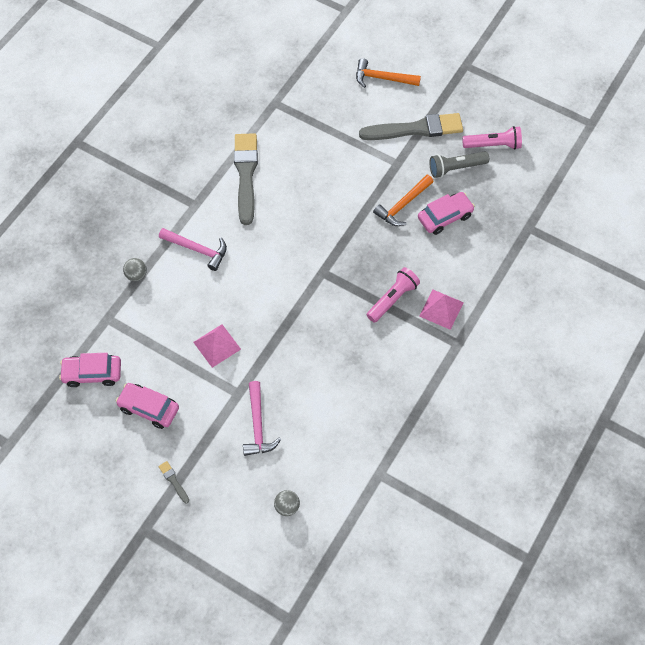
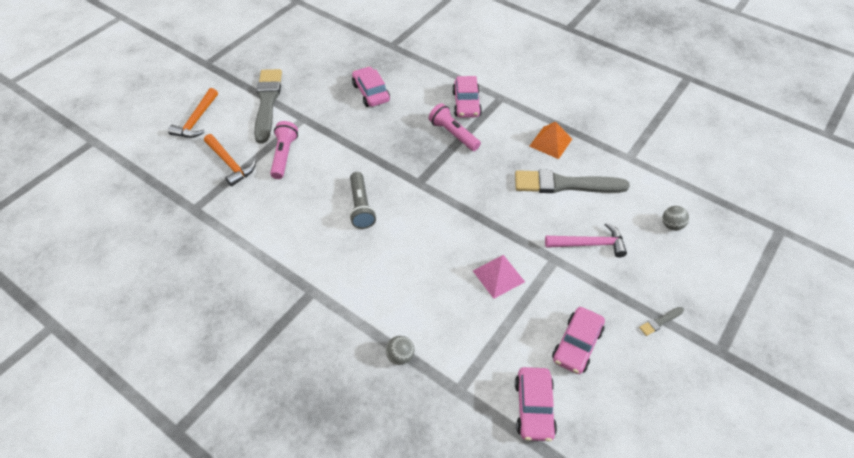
camera: 85 degrees left, 10 degrees down
pink hammer [159,228,227,271] -> none
grey brush [234,133,258,225] -> grey brush moved to [515,170,630,193]
orange hammer [373,175,434,226] -> orange hammer moved to [204,134,256,187]
pink pyramid [419,290,464,330] -> pink car [452,76,482,118]
grey flashlight [429,152,489,178] -> grey flashlight moved to [350,172,376,229]
pink flashlight [462,126,522,150] -> pink flashlight moved to [270,121,298,179]
none -> orange pyramid [529,122,572,159]

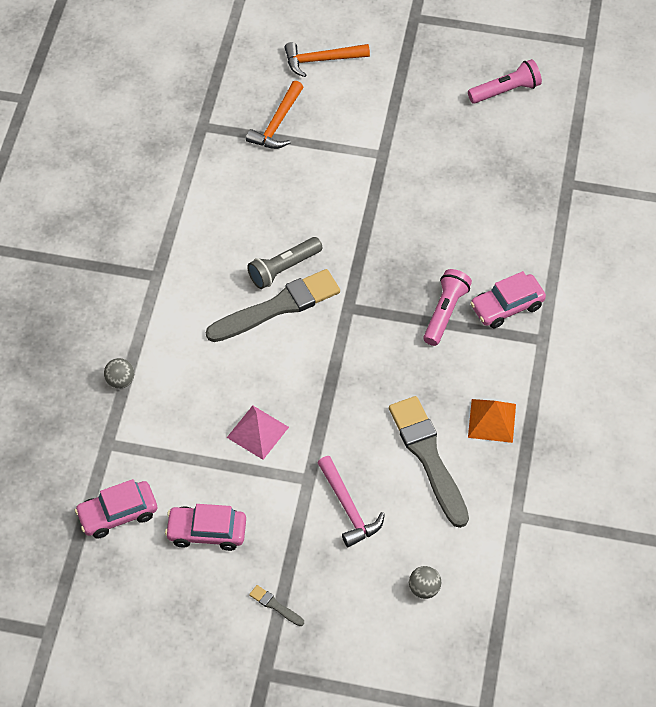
camera: 65 degrees right, 5 degrees up
grey brush [254,69,282,143] -> grey brush moved to [206,269,340,342]
pink flashlight [270,121,298,179] -> pink flashlight moved to [468,59,542,104]
pink car [352,66,390,107] -> none

